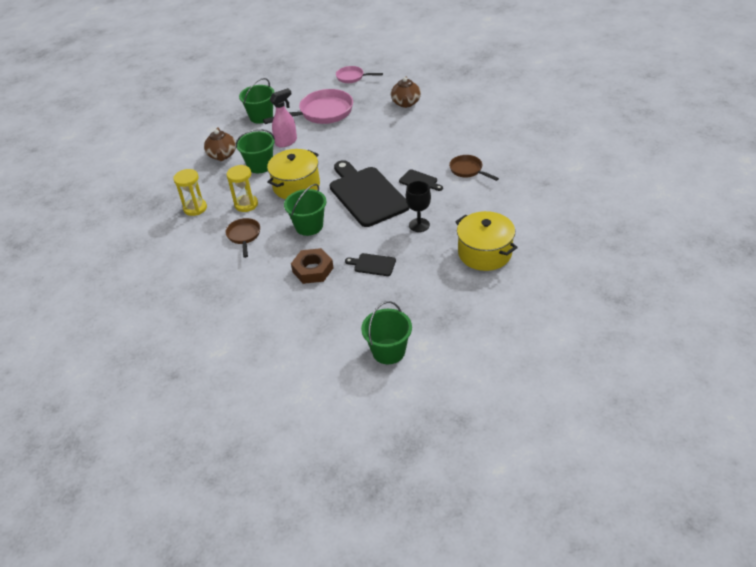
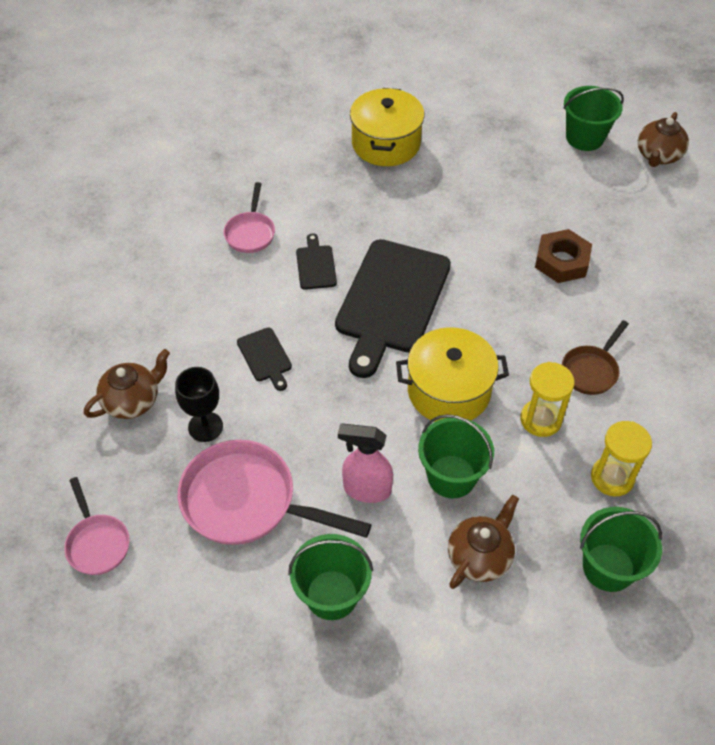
camera: 135 degrees left, 10 degrees up
green bucket [284,184,326,236] -> green bucket moved to [580,507,662,592]
black cutting board [345,253,396,276] -> black cutting board moved to [237,327,292,391]
black goblet [406,181,431,232] -> black goblet moved to [175,367,223,442]
brown pan [449,155,499,181] -> pink pan [223,182,275,253]
none -> brown teapot [638,112,689,167]

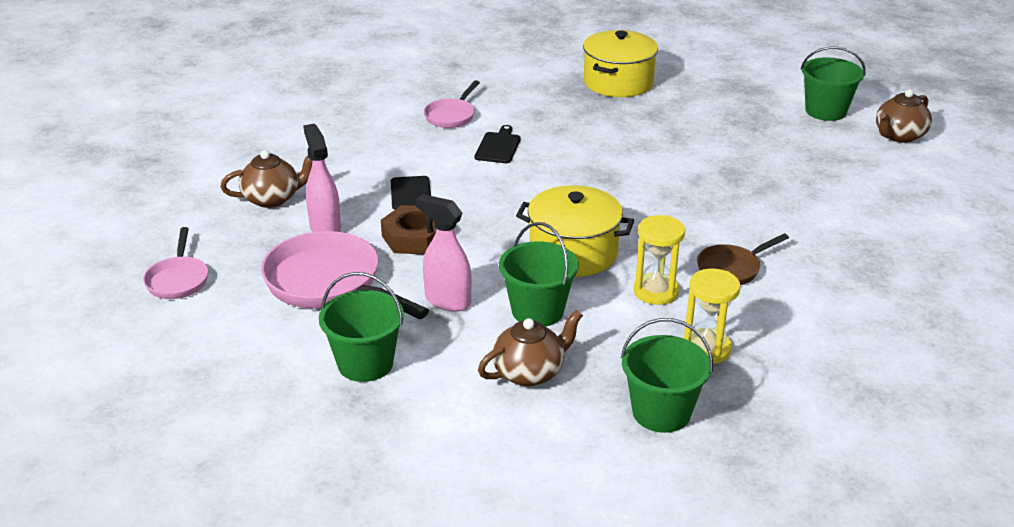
camera: 20 degrees right, 20 degrees down
black goblet [175,367,223,442] -> pink spray bottle [303,124,341,232]
black cutting board [335,239,451,378] -> none
brown nut [535,229,592,283] -> brown nut moved to [381,205,436,254]

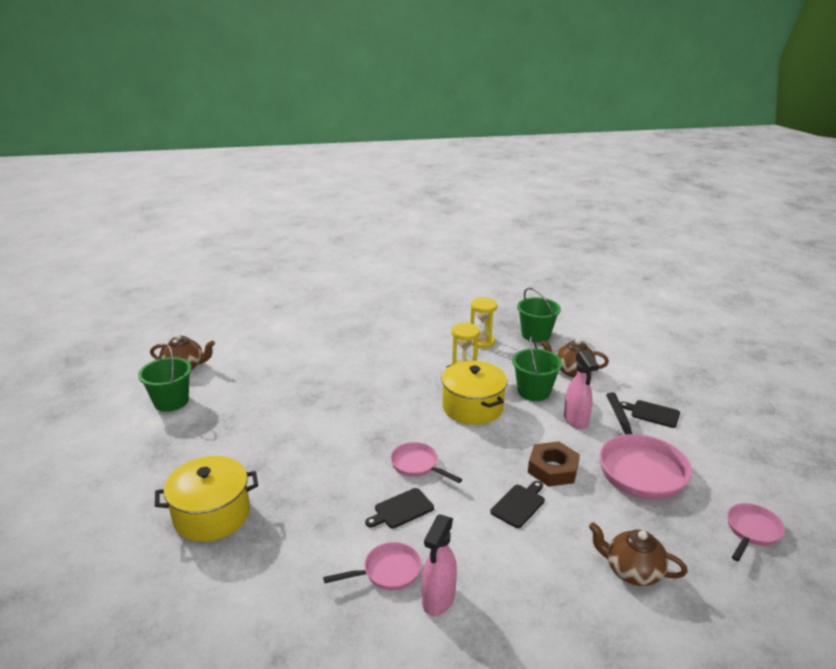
camera: 135 degrees left, 5 degrees down
pink spray bottle [303,124,341,232] -> pink spray bottle moved to [422,514,457,616]
green bucket [319,272,404,382] -> black cutting board [620,400,680,428]
brown pan [697,233,789,285] -> none
none -> pink pan [391,442,462,483]

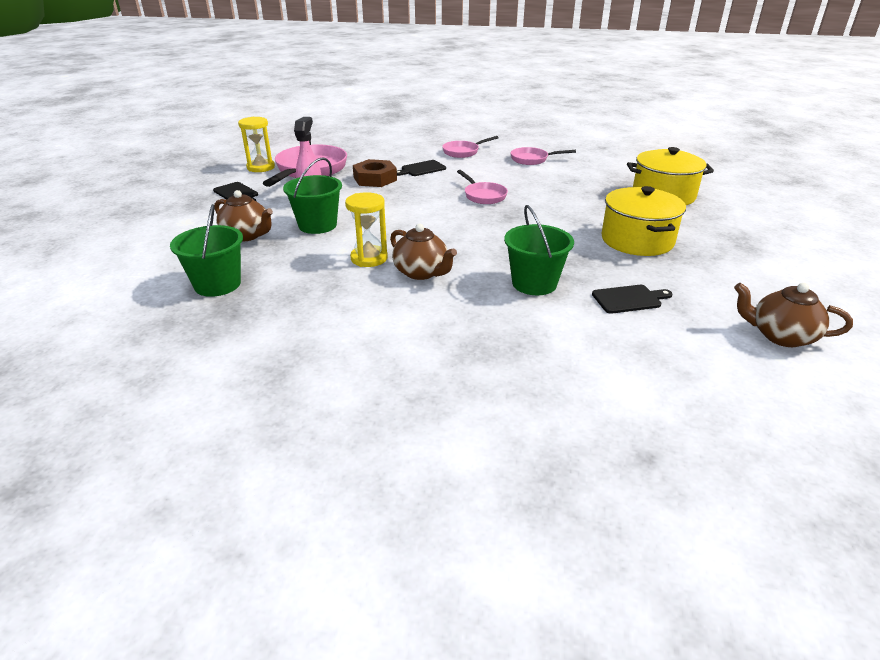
camera: 160 degrees left, 5 degrees up
green bucket [138,344,191,412] -> green bucket moved to [504,205,574,295]
black cutting board [365,488,434,528] -> black cutting board moved to [592,285,673,314]
pink spray bottle [422,514,457,616] -> none
yellow pot [441,361,507,425] -> yellow pot moved to [601,186,686,256]
yellow hourglass [470,297,497,348] -> yellow hourglass moved to [238,117,275,172]
brown teapot [589,522,688,586] -> brown teapot moved to [390,224,457,280]
pink pan [727,503,785,561] -> pink pan moved to [442,136,499,158]

